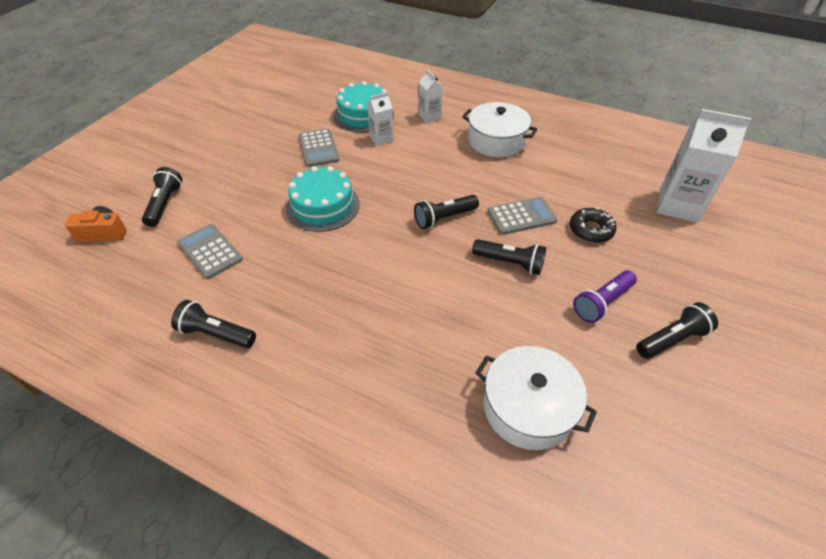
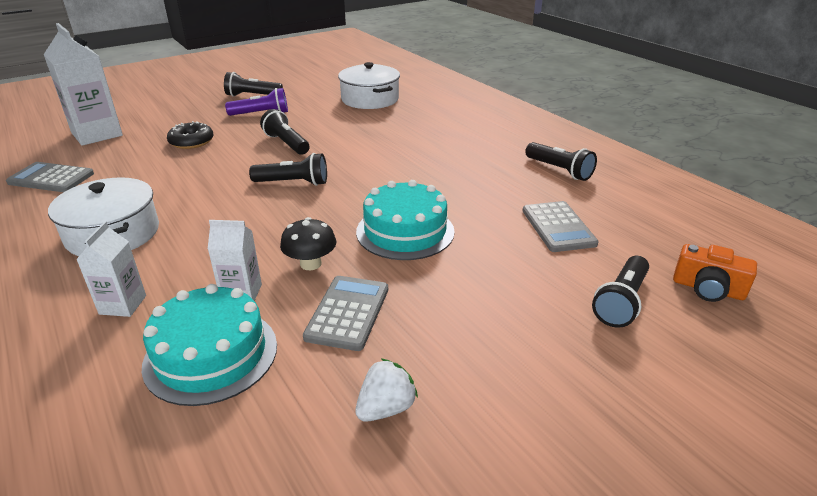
camera: 150 degrees left, 15 degrees down
grey calculator [487,197,558,235] -> grey calculator moved to [6,162,94,192]
none -> black mushroom [280,217,336,270]
none -> white strawberry [355,358,418,422]

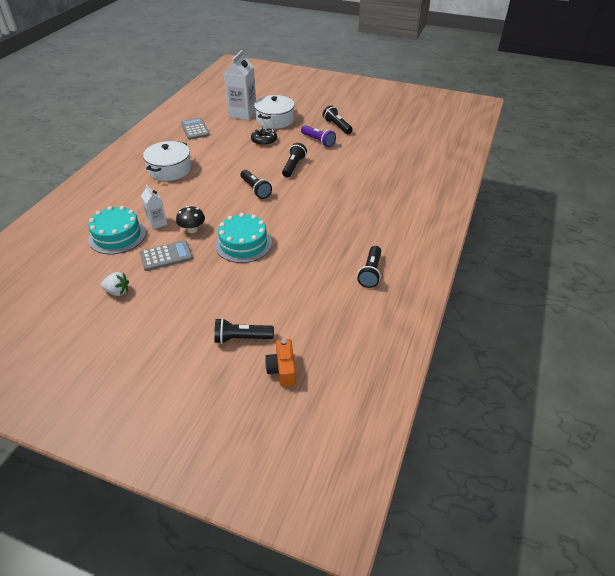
camera: 55 degrees right, 10 degrees up
white carton [76,222,146,317] -> none
white pot [338,62,400,109] -> white pot moved to [254,95,295,129]
grey calculator [522,201,599,252] -> none

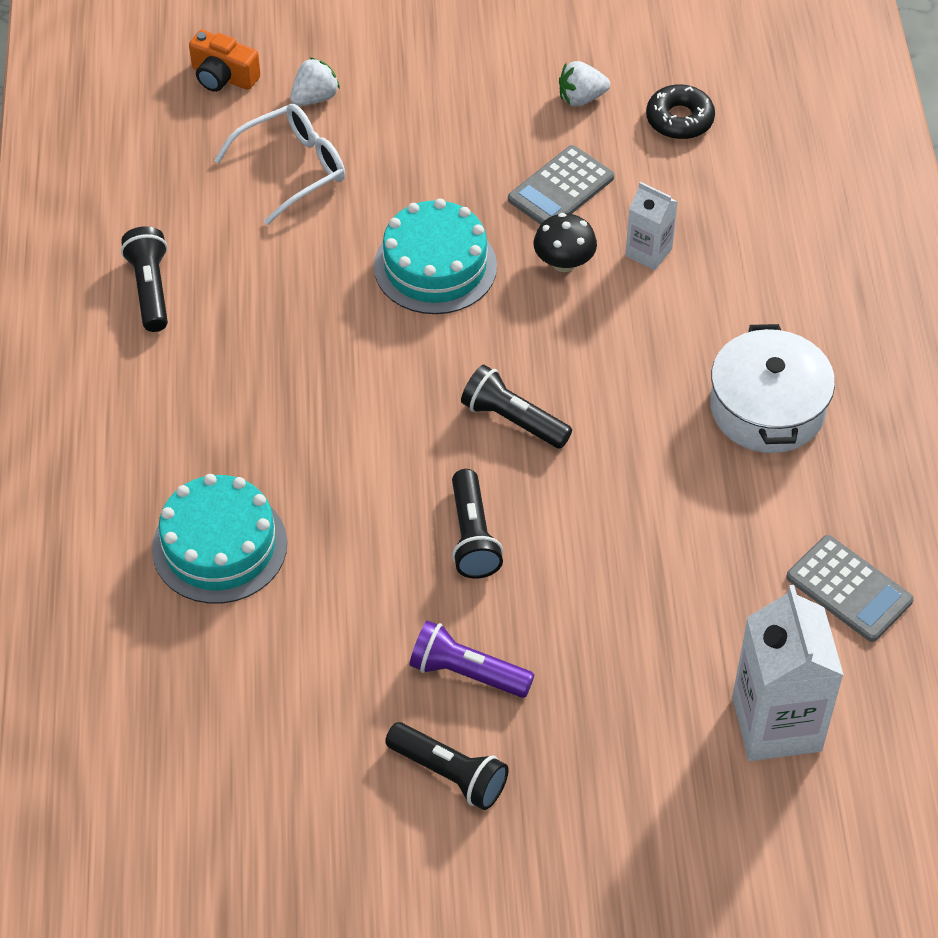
camera: 155 degrees right, 10 degrees up
turquoise cake [88,206,146,254] -> turquoise cake moved to [152,474,287,604]
black flashlight [214,318,274,344] -> white strawberry [290,57,340,106]
black donut [251,127,277,146] -> black donut moved to [646,84,715,139]
white pot [254,95,295,129] -> none
orange camera [265,339,296,386] -> orange camera turned 150 degrees clockwise [189,30,261,92]
none -> white glasses [214,104,345,225]

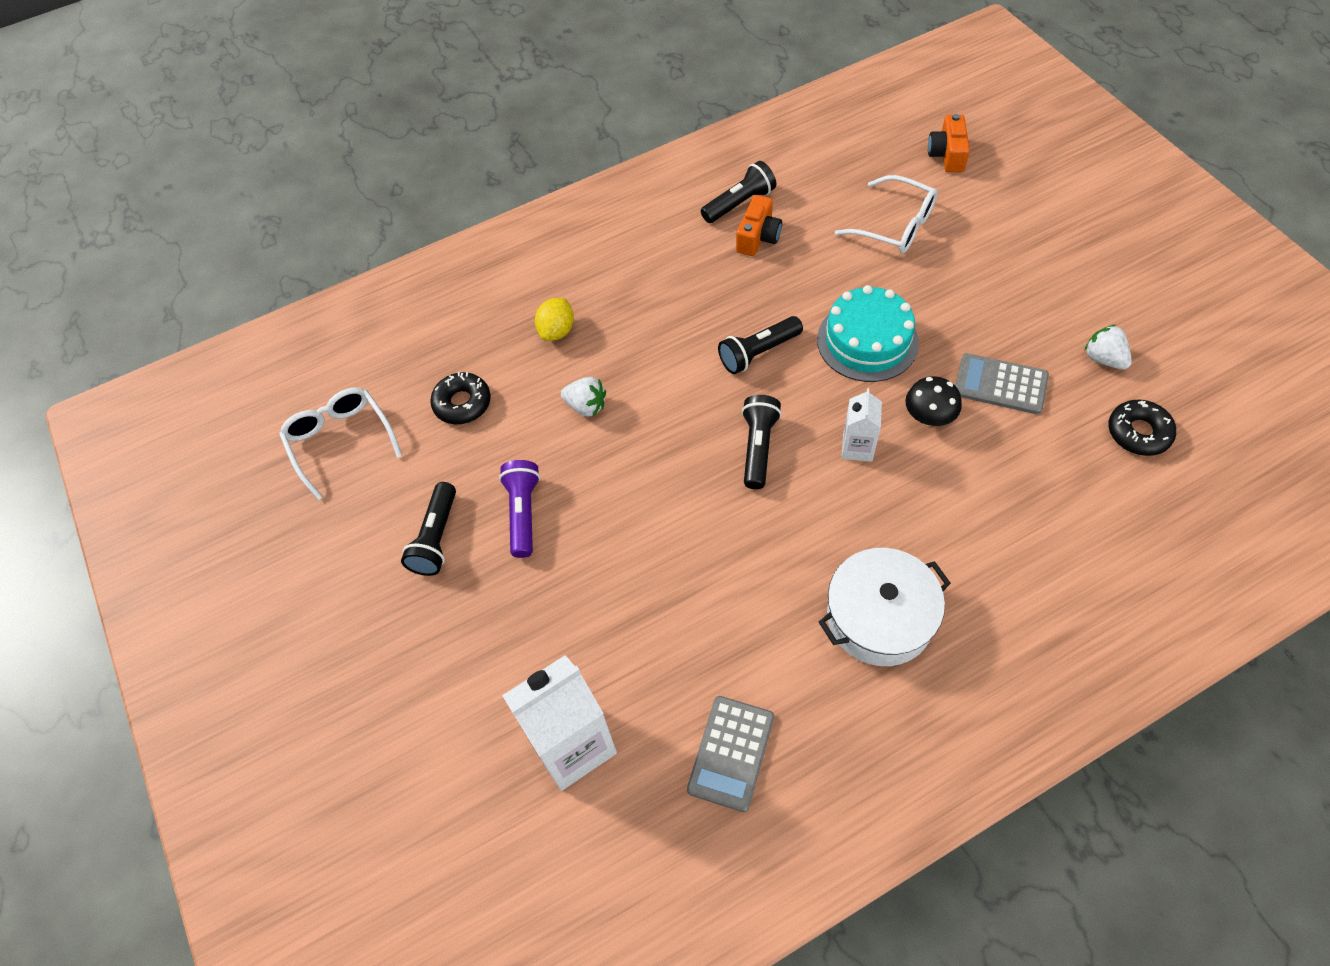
camera: 70 degrees right, 5 degrees up
turquoise cake [152,474,287,604] -> yellow lemon [535,298,574,341]
white strawberry [290,57,340,106] -> white strawberry moved to [561,377,606,417]
black flashlight [452,469,503,579] -> black flashlight moved to [718,316,803,374]
white carton [625,182,678,270] -> white carton moved to [842,388,882,462]
none -> white glasses [279,387,402,500]
none -> black donut [430,372,491,424]
none -> orange camera [736,195,782,256]

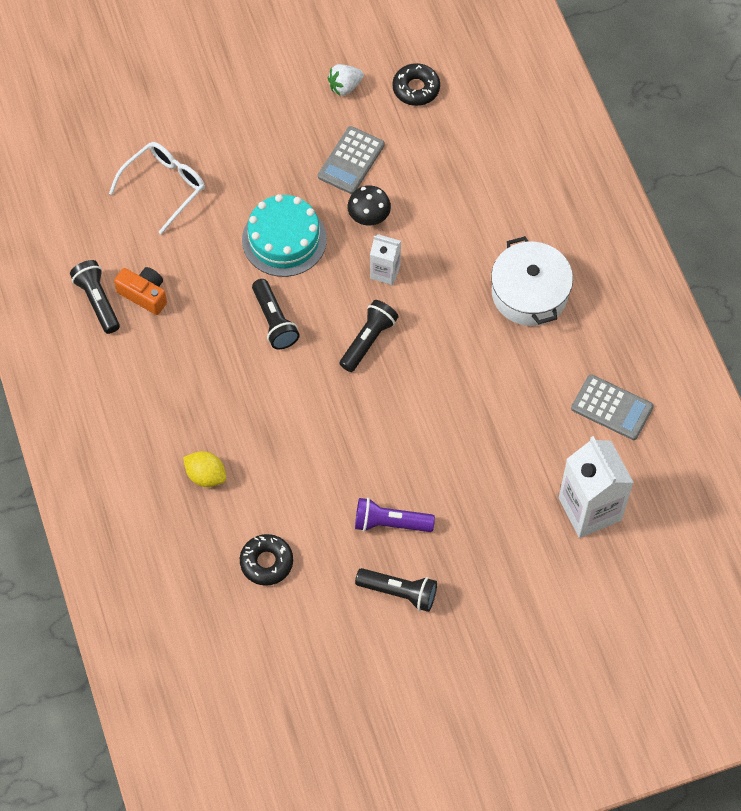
camera: 85 degrees left, 5 degrees up
white glasses [279,387,402,500] -> none
white strawberry [561,377,606,417] -> none
black flashlight [742,395,782,489] -> black flashlight turned 105 degrees clockwise [339,300,399,372]
orange camera [928,114,970,172] -> none

